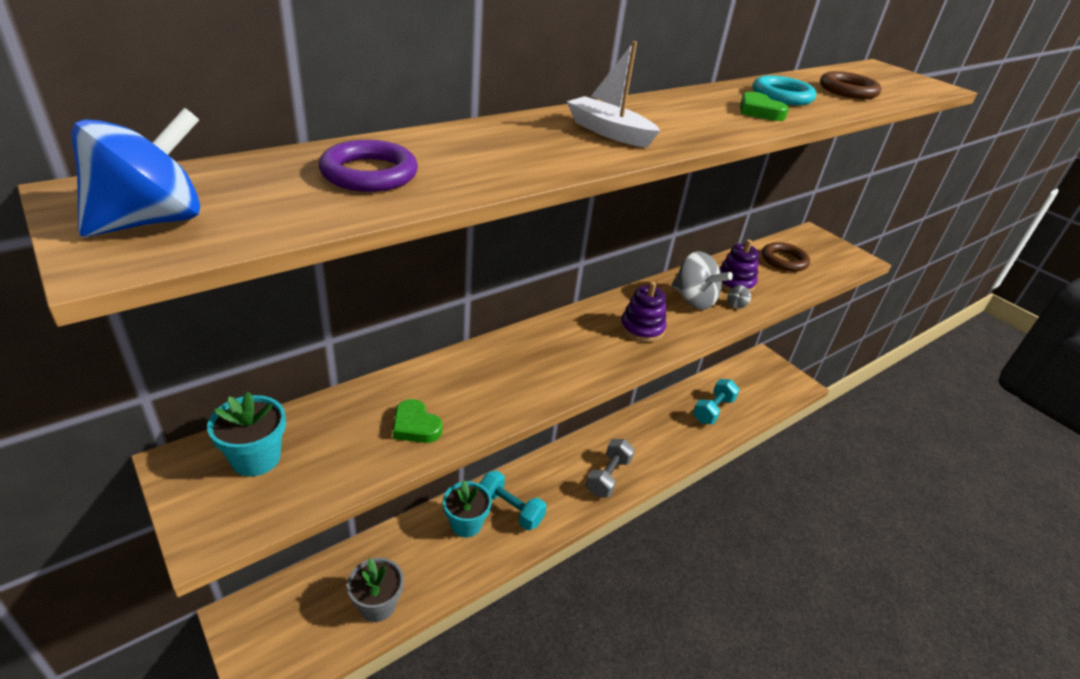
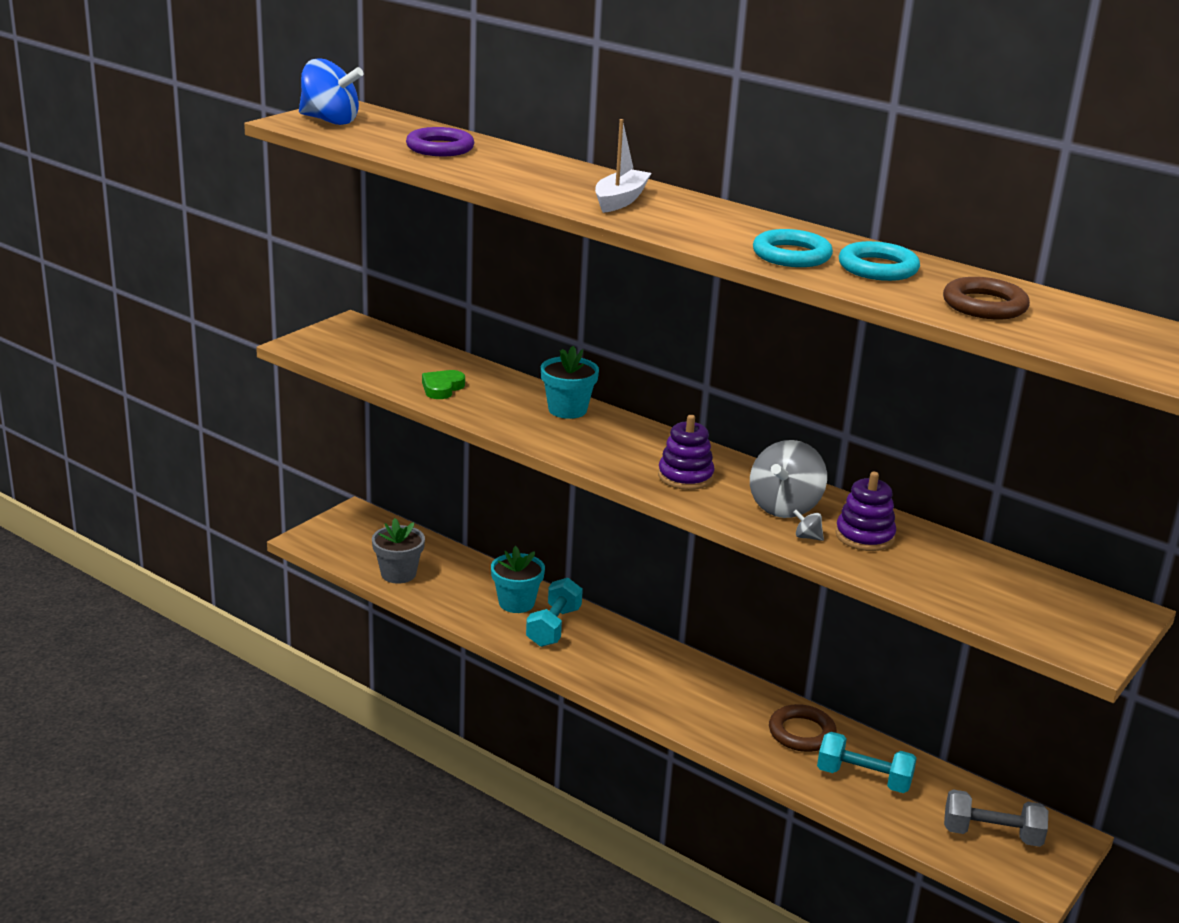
camera: 75 degrees right, 10 degrees down
turquoise flower pot [207,392,286,476] -> turquoise flower pot moved to [541,346,599,419]
grey dumbbell [586,439,635,498] -> grey dumbbell moved to [944,790,1048,847]
green heart [740,92,789,121] -> turquoise ring [753,229,833,267]
brown ring [762,242,810,272] -> brown ring moved to [769,704,837,752]

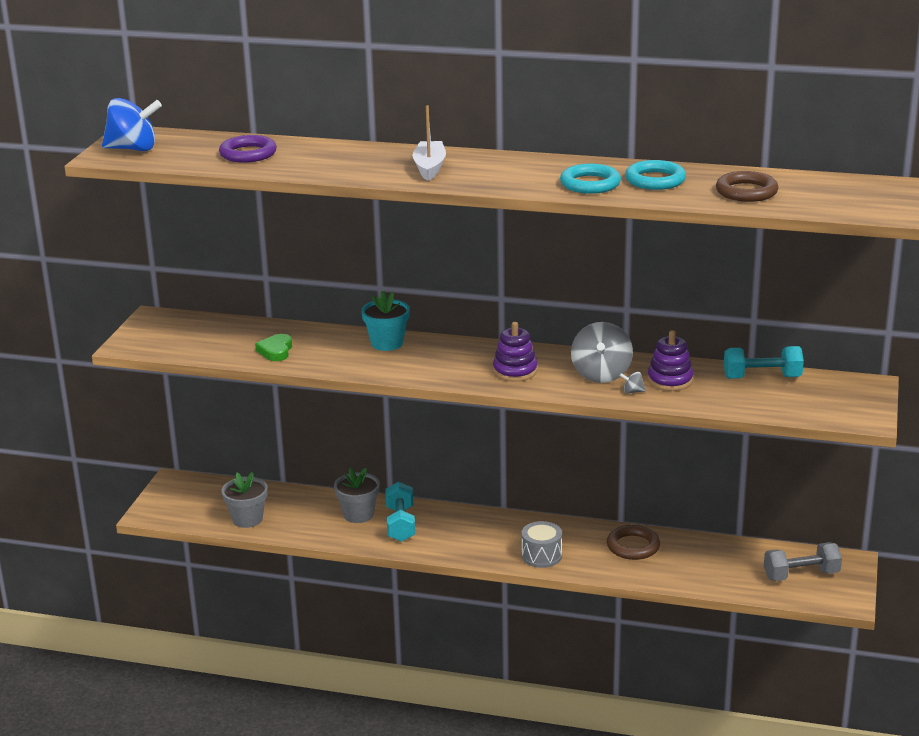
camera: 20 degrees left, 0 degrees up
turquoise flower pot [491,546,545,613] -> grey flower pot [334,467,380,523]
turquoise dumbbell [817,732,917,793] -> turquoise dumbbell moved to [724,346,804,379]
none -> grey drum [522,521,562,568]

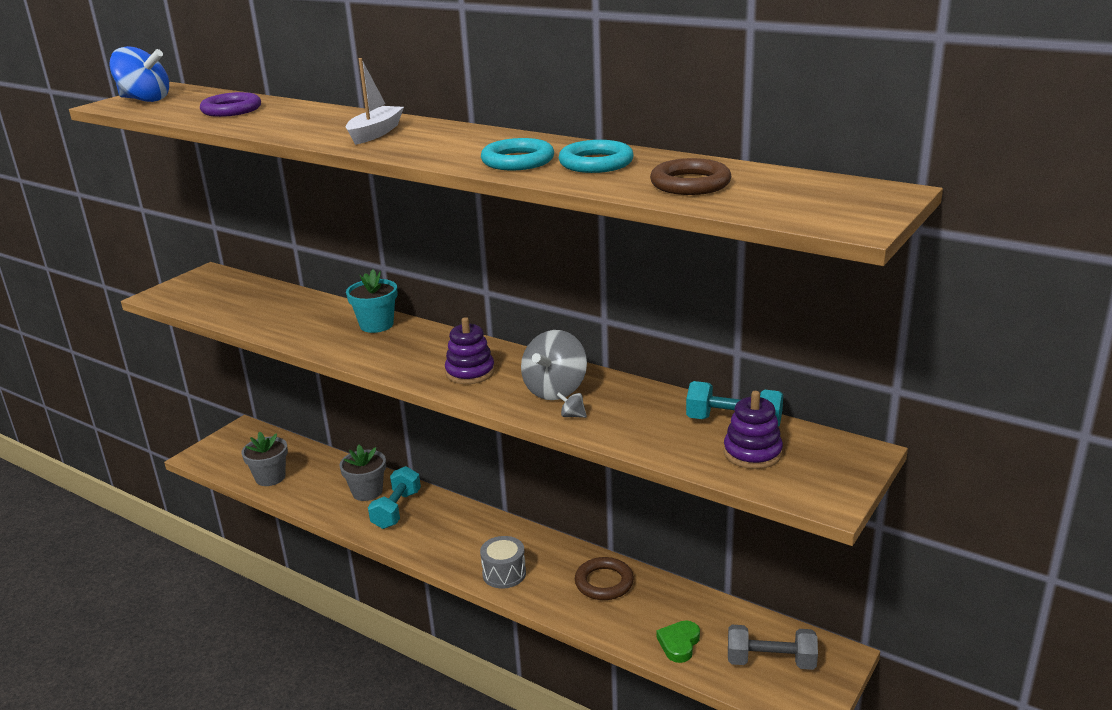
camera: 20 degrees right, 0 degrees up
green heart [255,334,292,361] -> green heart moved to [657,620,700,663]
purple stacking toy [648,330,693,391] -> purple stacking toy moved to [724,391,783,469]

